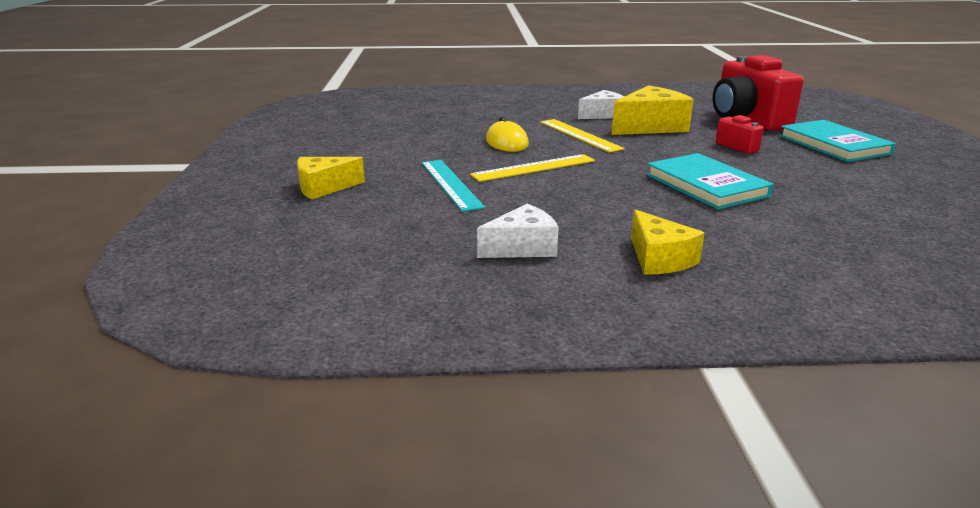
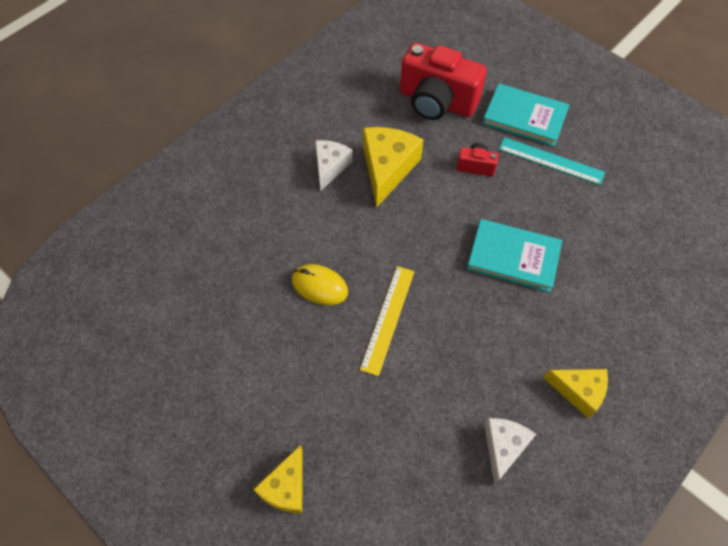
camera: 45 degrees left, 35 degrees up
turquoise ruler [422,160,485,212] -> turquoise ruler moved to [499,137,605,185]
yellow ruler [540,119,625,153] -> none

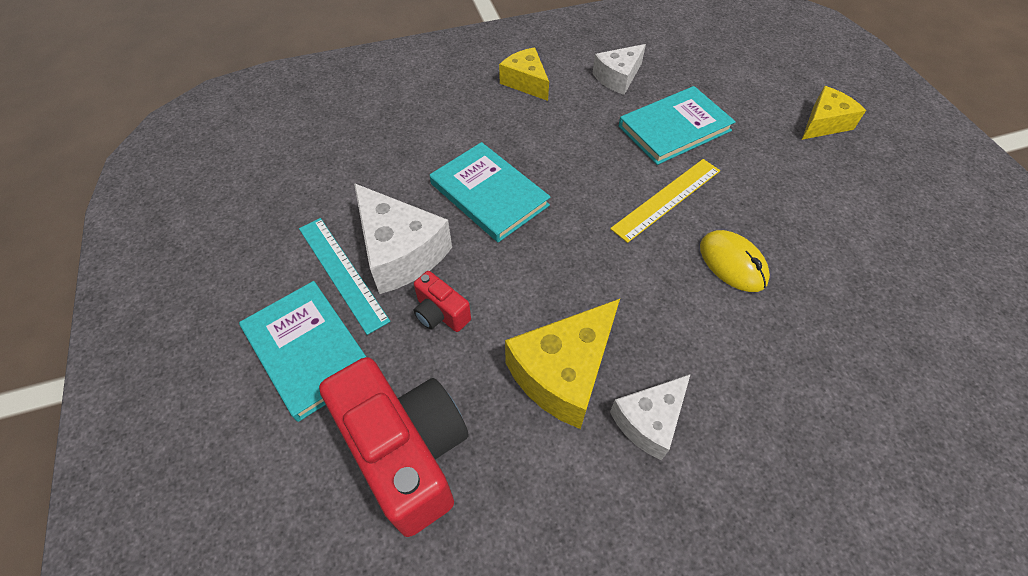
camera: 150 degrees left, 5 degrees down
none -> white cheese [354,183,452,294]
none -> turquoise book [619,86,736,165]

